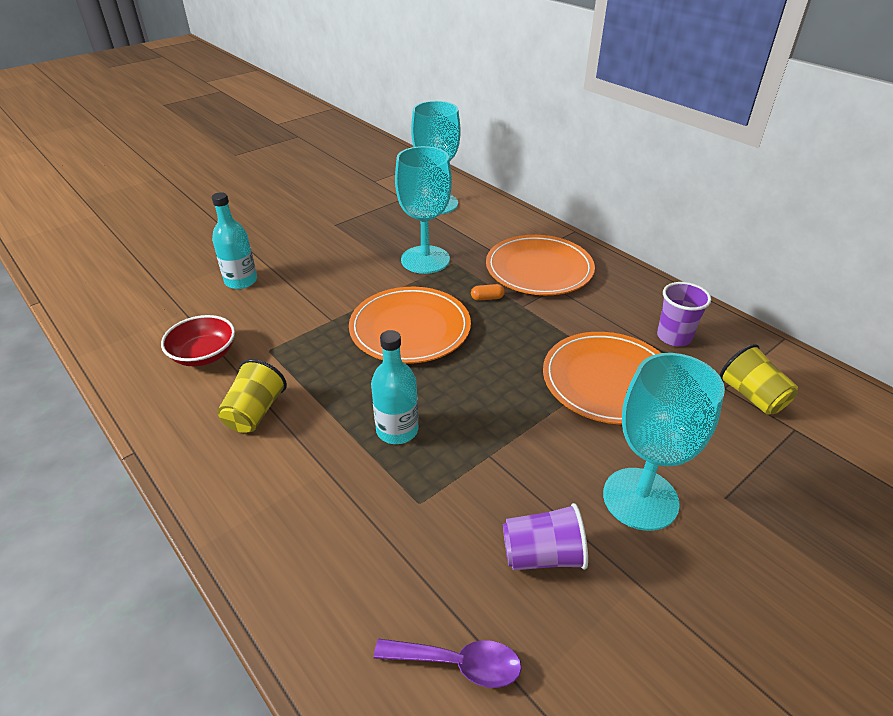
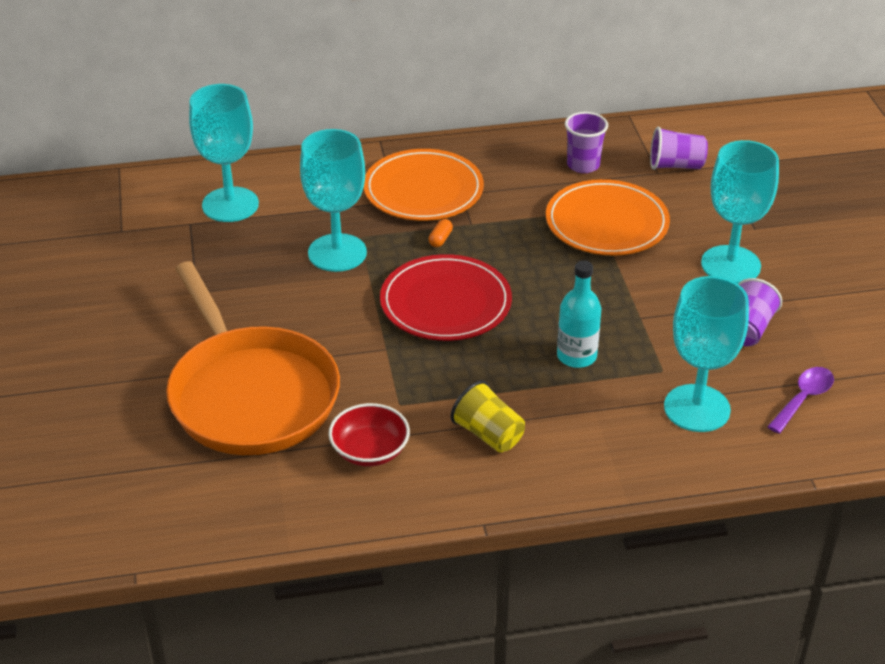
camera: 60 degrees left, 0 degrees up
turquoise bottle [212,192,257,289] -> orange pan [166,261,340,455]
orange plate [349,287,471,364] -> red plate [380,254,512,341]
yellow cup [719,344,798,415] -> purple cup [650,127,708,170]
none -> turquoise goblet [664,276,749,432]

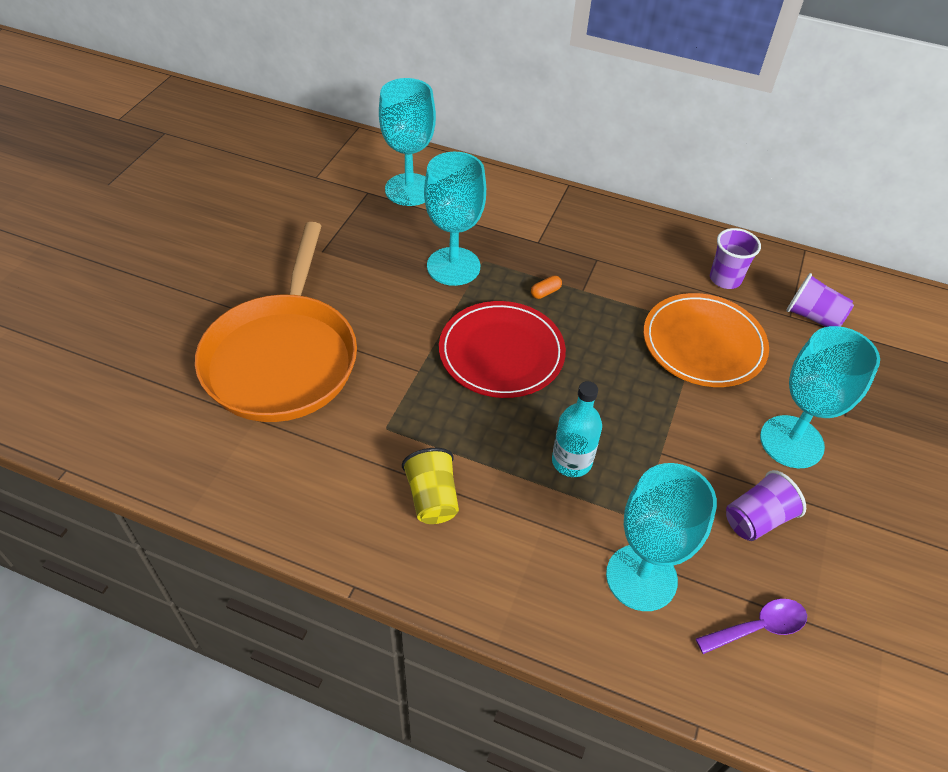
camera: 30 degrees right, 10 degrees up
red bowl [328,403,410,467] -> none
orange plate [364,149,484,221] -> none

